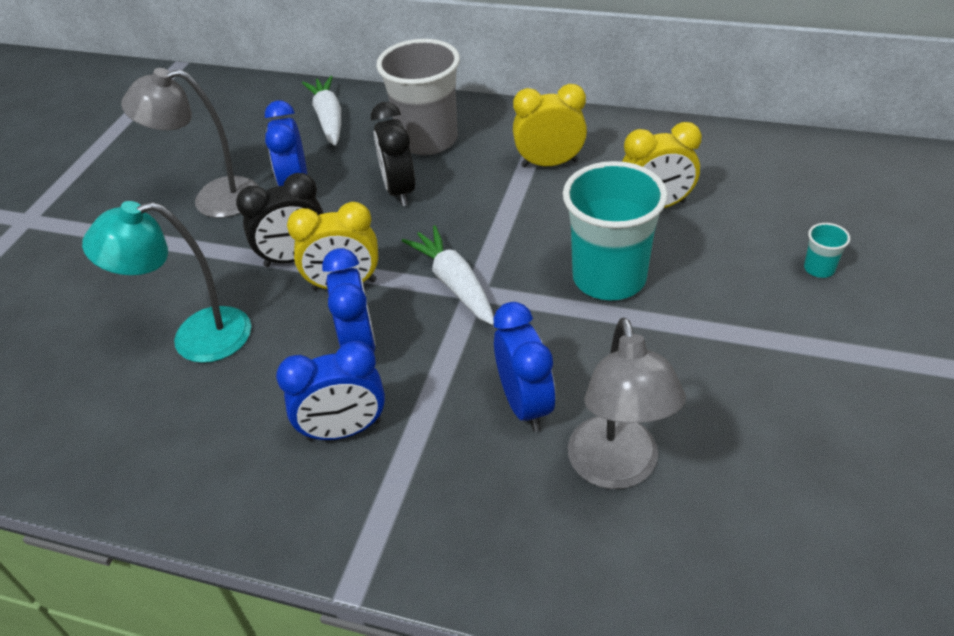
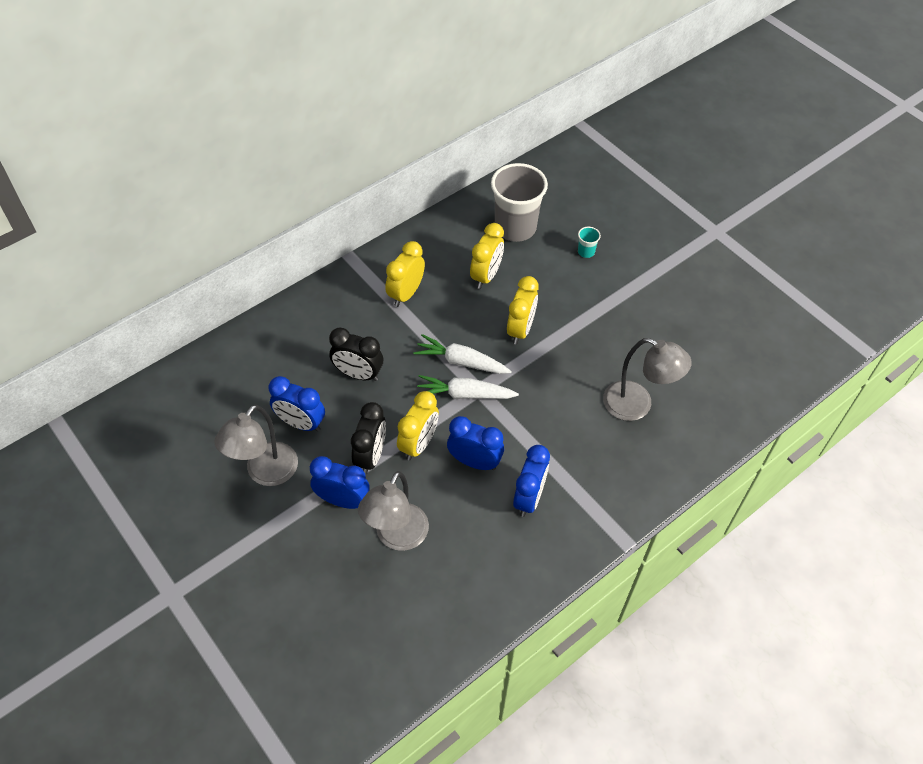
camera: 60 degrees left, 10 degrees up
turquoise lamp [82,201,251,363] -> grey lamp [358,471,429,551]
white carrot [302,76,341,146] -> white carrot moved to [413,334,512,374]
grey cup [376,39,460,155] -> grey cup moved to [491,163,548,242]
blue clock [494,302,556,431] -> blue clock moved to [310,456,370,509]
turquoise cup [563,161,668,300] -> yellow clock [507,276,539,345]

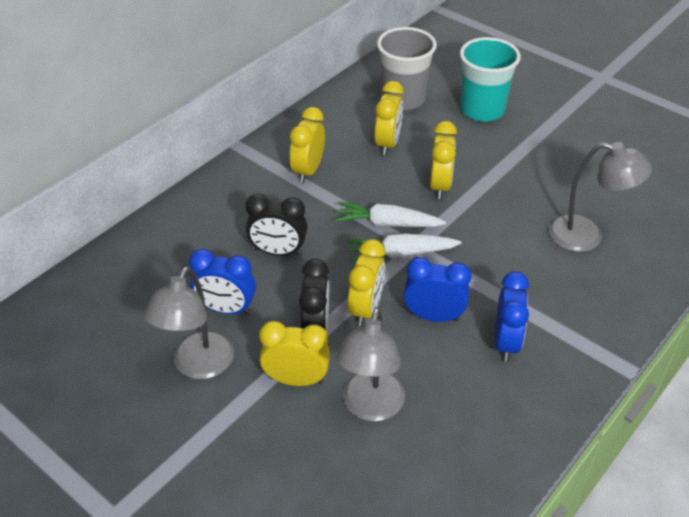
camera: 10 degrees left, 10 degrees down
blue clock [310,456,370,509] -> yellow clock [259,321,330,386]
turquoise cup [578,227,601,258] -> turquoise cup [460,37,521,122], size x2.48

